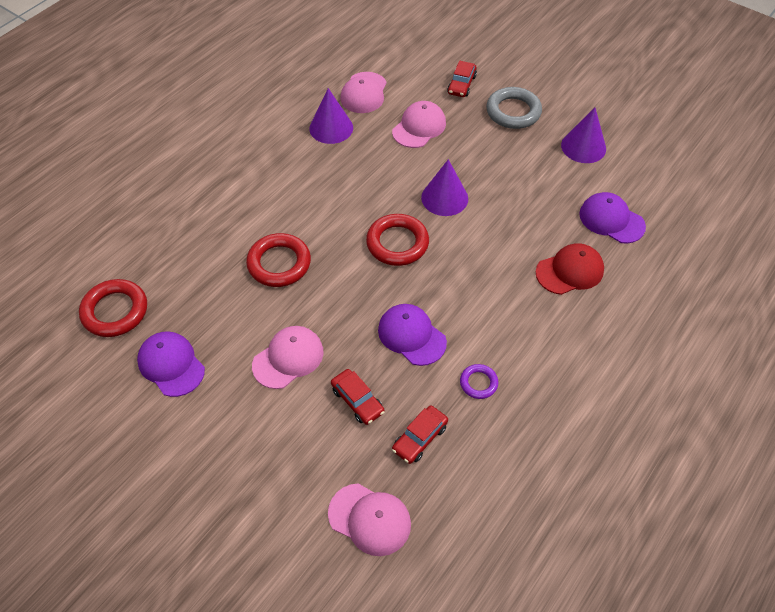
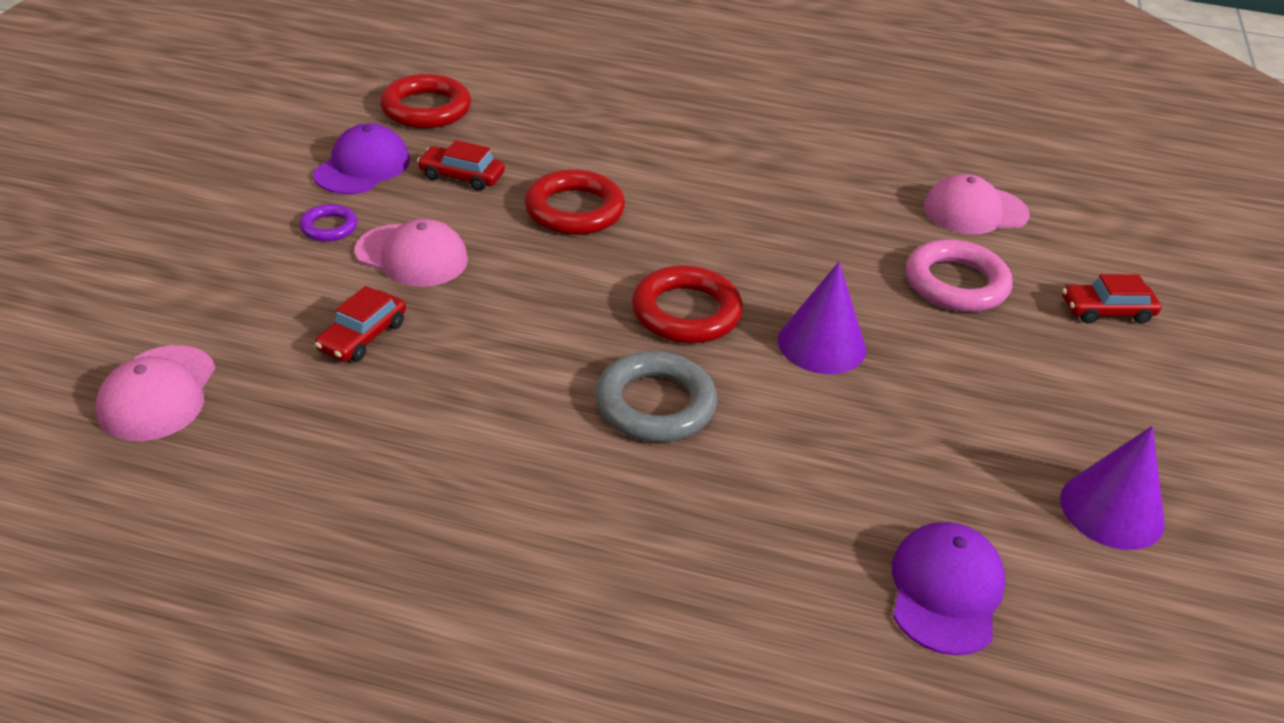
camera: 65 degrees right, 15 degrees down
purple cone [309,88,353,144] -> none
purple cap [378,304,447,366] -> none
pink cap [392,101,446,148] -> pink ring [906,239,1013,312]
red car [392,405,448,464] -> red car moved to [417,140,505,191]
purple ring [460,364,499,399] -> purple ring moved to [299,204,358,242]
grey ring [486,87,542,129] -> grey ring moved to [595,351,717,442]
red cap [536,244,604,295] -> none

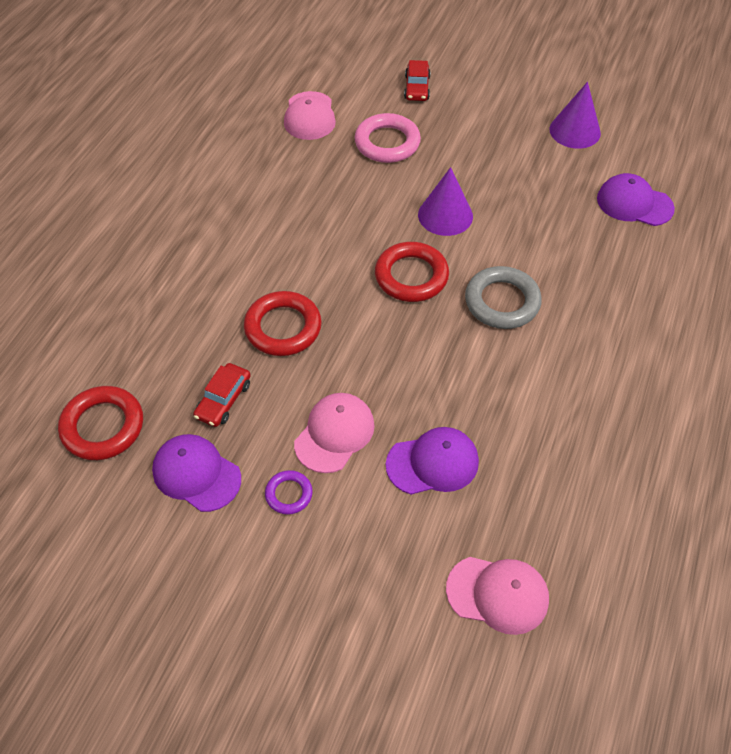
camera: 80 degrees left, 15 degrees up
red car [315,286,406,362] -> purple cap [386,427,479,495]

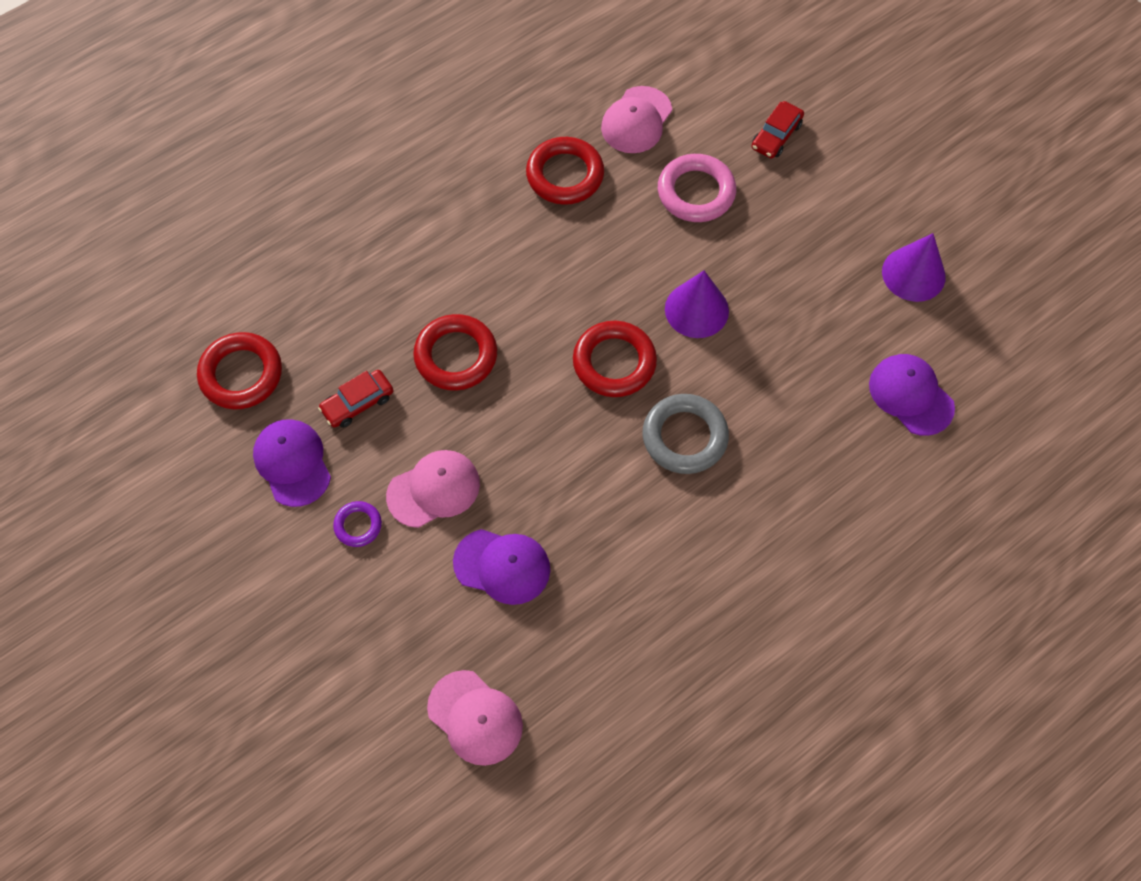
camera: 30 degrees right, 10 degrees up
none -> red ring [526,137,604,205]

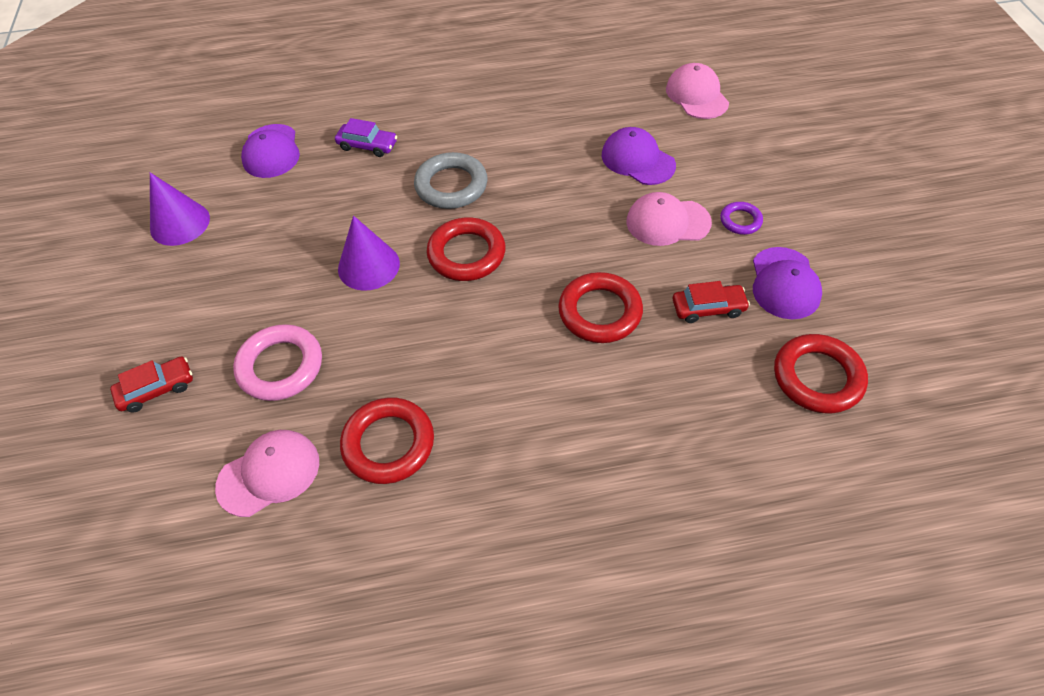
camera: 150 degrees left, 10 degrees down
none -> purple car [335,118,397,157]

